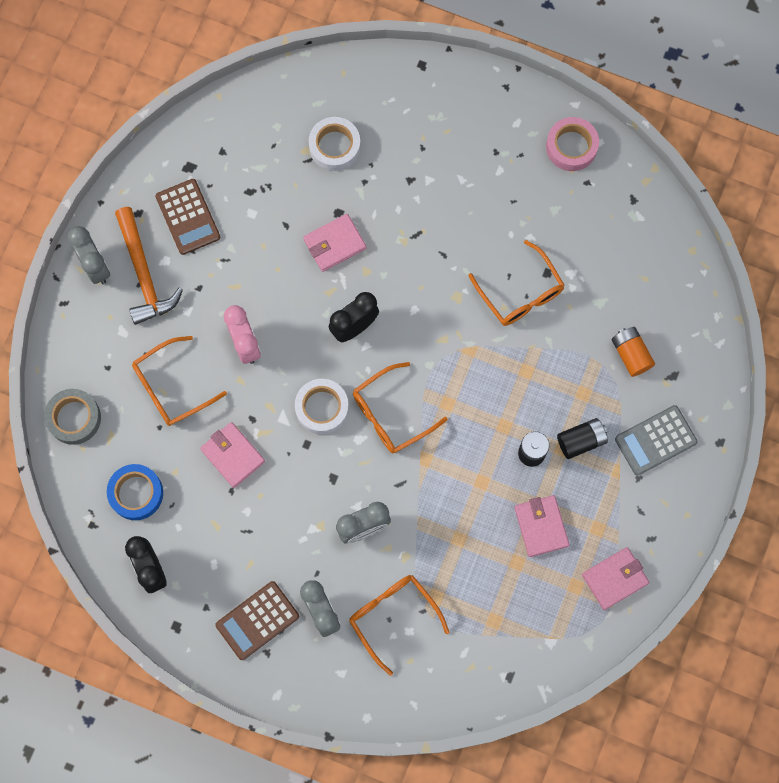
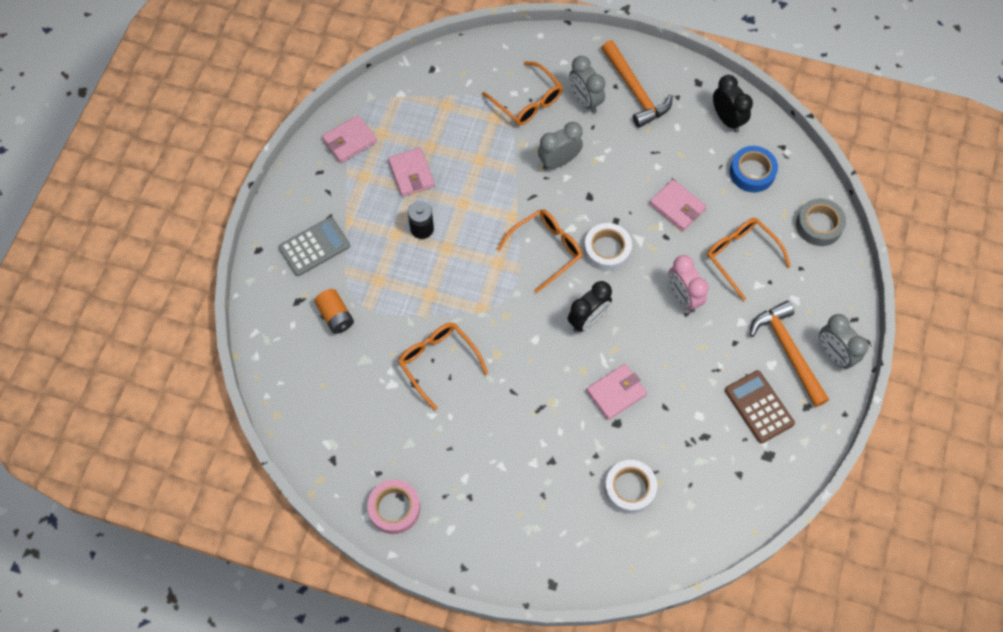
camera: 175 degrees right, 10 degrees down
orange glasses [132,336,227,426] -> orange glasses turned 90 degrees counterclockwise [707,218,791,301]
brown calculator [215,581,299,660] -> orange hammer [602,40,673,128]
black battery [557,418,608,459] -> none

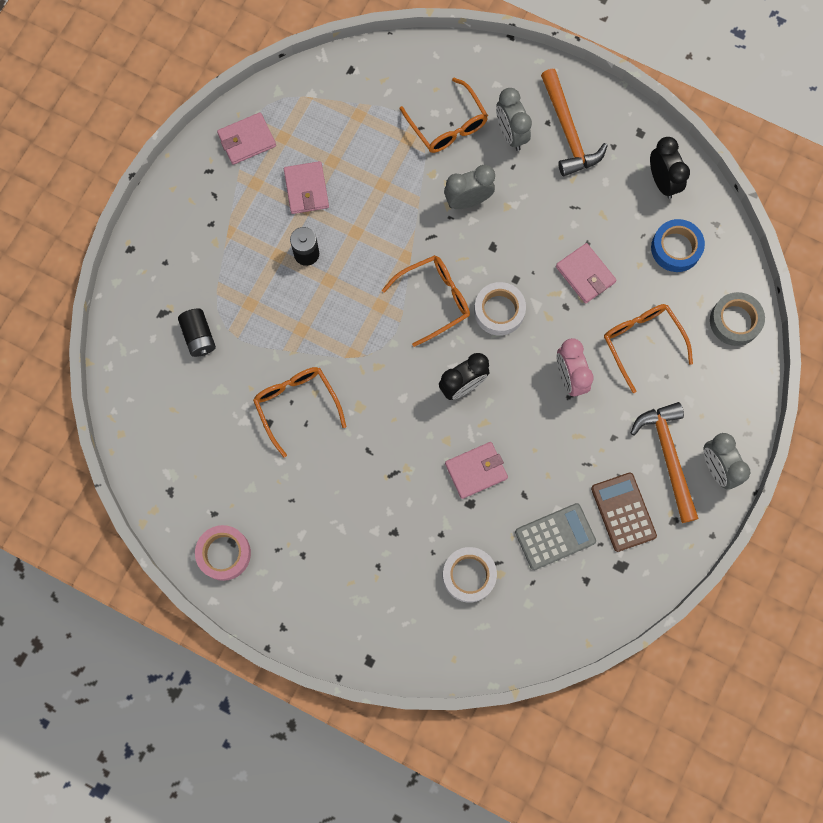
camera: 10 degrees right, 10 degrees up
grey calculator [278,217,350,276] -> grey calculator moved to [515,503,596,570]
orange battery [314,289,354,334] -> black battery [178,308,216,357]

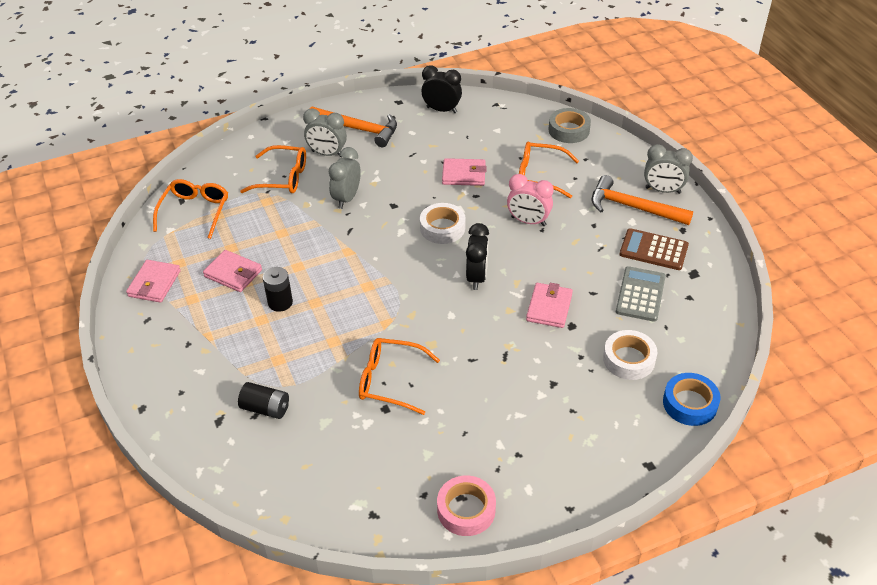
camera: 50 degrees left, 30 degrees down
orange glasses [382,255,470,347] -> orange glasses moved to [153,179,228,239]
blue tape [651,219,705,272] -> blue tape moved to [663,373,721,426]

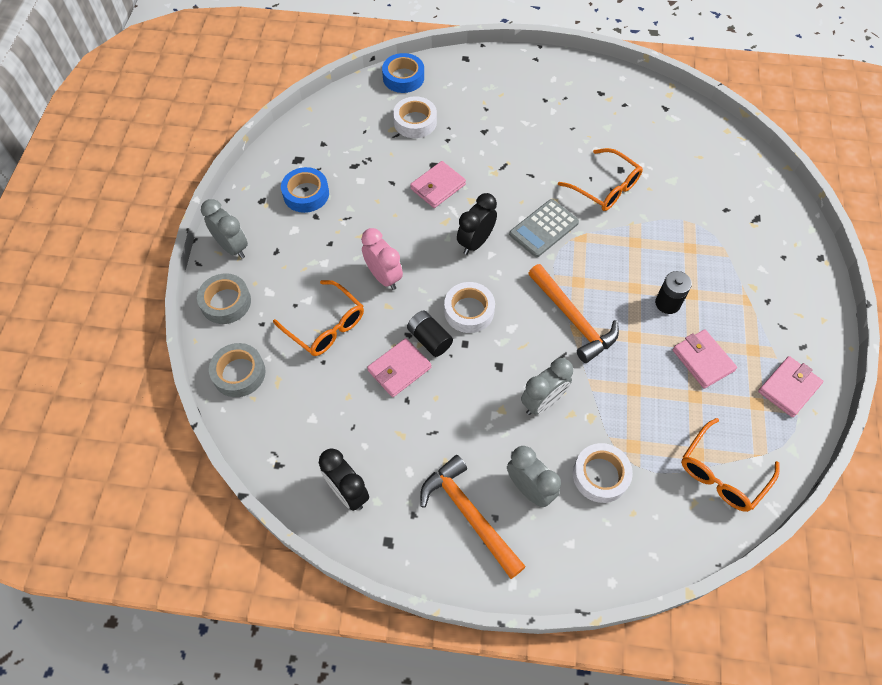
camera: 150 degrees left, 15 degrees up
black battery [238,382,289,419] -> black battery moved to [407,310,453,357]
orange glasses [240,145,306,193] -> white tape [573,443,633,503]
pink tape [437,475,496,536] -> none
pink wallet [442,158,487,186] -> pink wallet turned 75 degrees counterclockwise [367,338,431,397]
orange hammer [591,175,693,225] -> orange hammer moved to [528,264,619,363]
grey calculator [616,266,666,322] -> grey calculator moved to [509,199,579,257]
brown calculator [619,228,689,270] -> blue tape [281,167,329,213]
none -> grey tape [197,273,251,324]

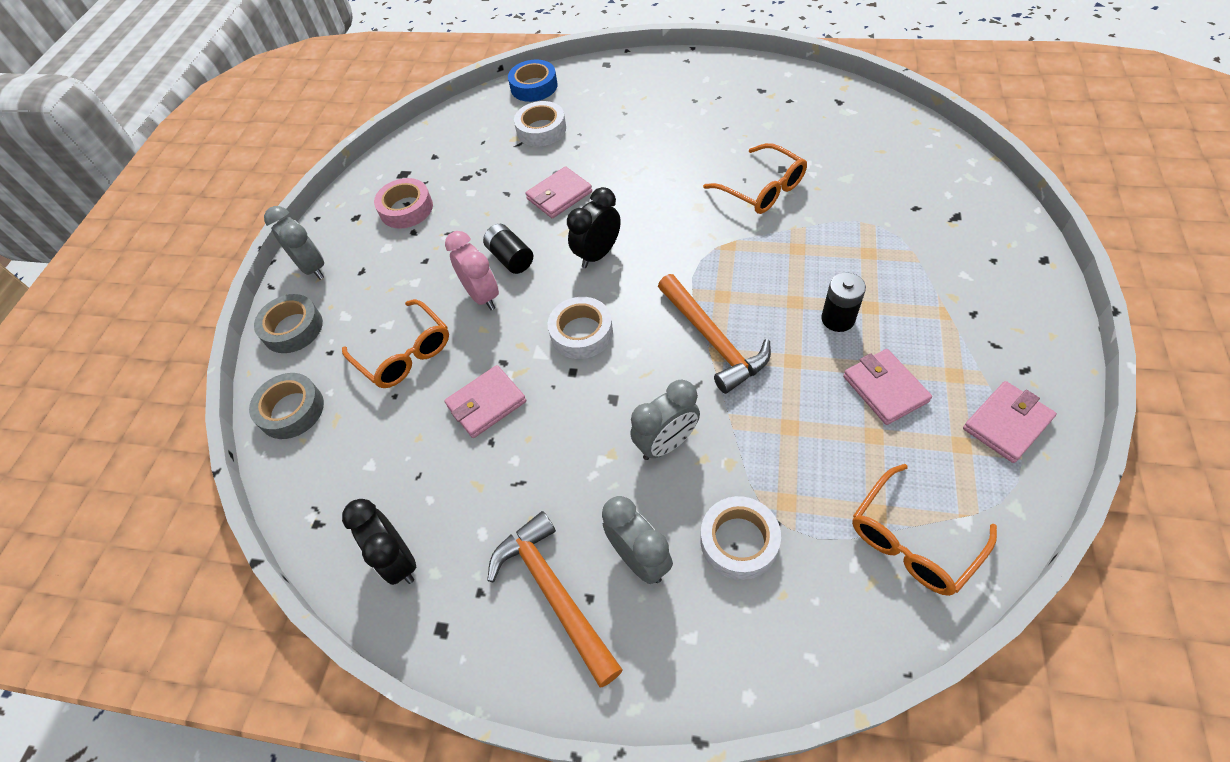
camera: 10 degrees right, 5 degrees down
blue tape [281,167,329,213] -> pink tape [374,178,433,229]
black battery [407,310,453,357] -> black battery moved to [483,224,533,274]
grey calculator [509,199,579,257] -> none

